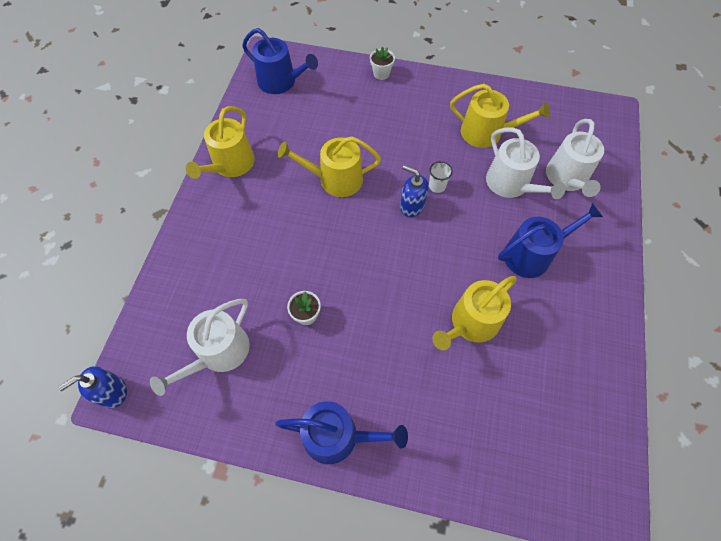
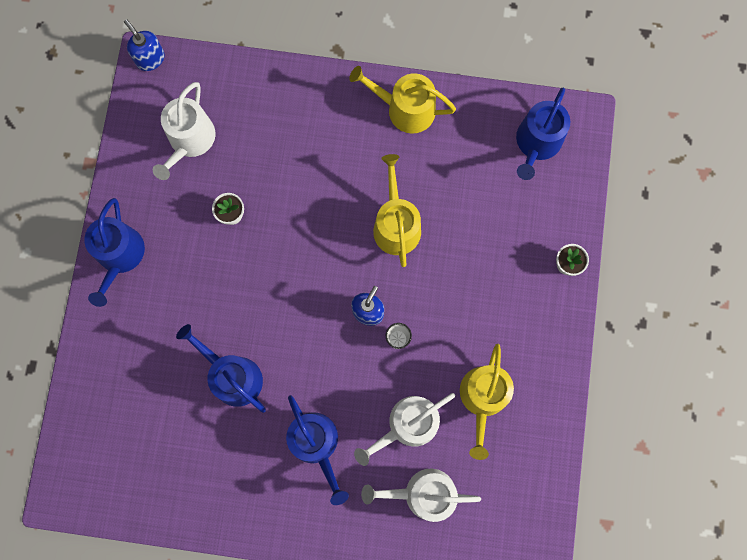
camera: 85 degrees right, 15 degrees up
white watering can [150,299,250,396] -> white watering can turned 105 degrees counterclockwise [153,82,216,180]
yellow watering can [432,276,517,350] -> blue watering can [176,324,266,413]

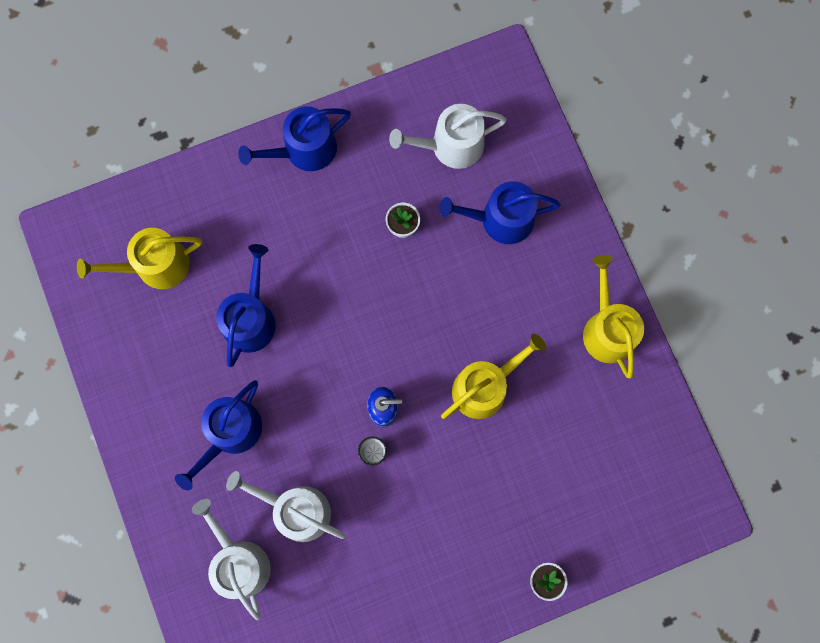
camera: 60 degrees right, 0 degrees up
blue soap dispenser [124,19,165,71] -> none
yellow watering can [460,344,514,460] -> yellow watering can moved to [77,228,202,289]
blue watering can [516,88,570,180] -> blue watering can moved to [439,181,561,244]

